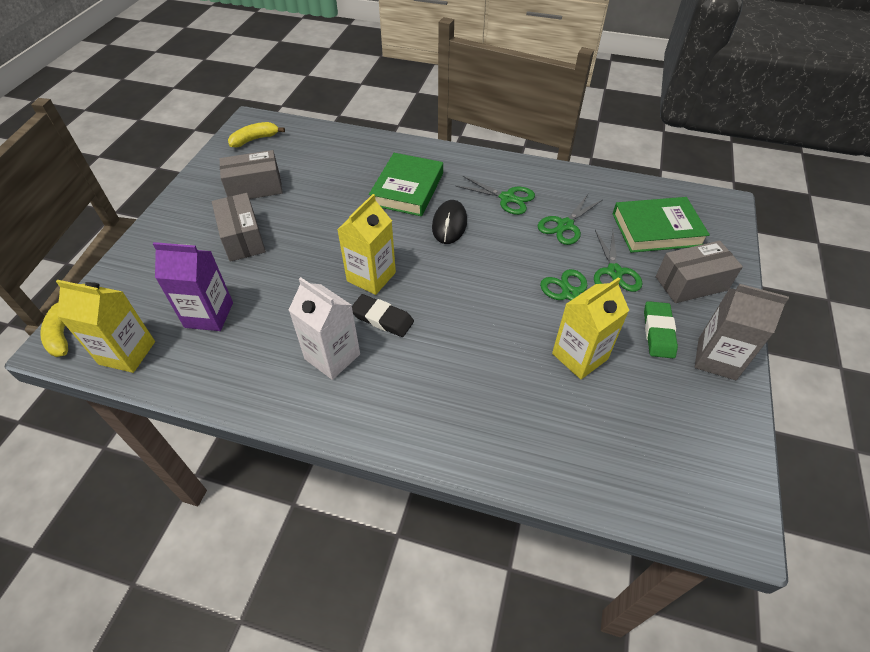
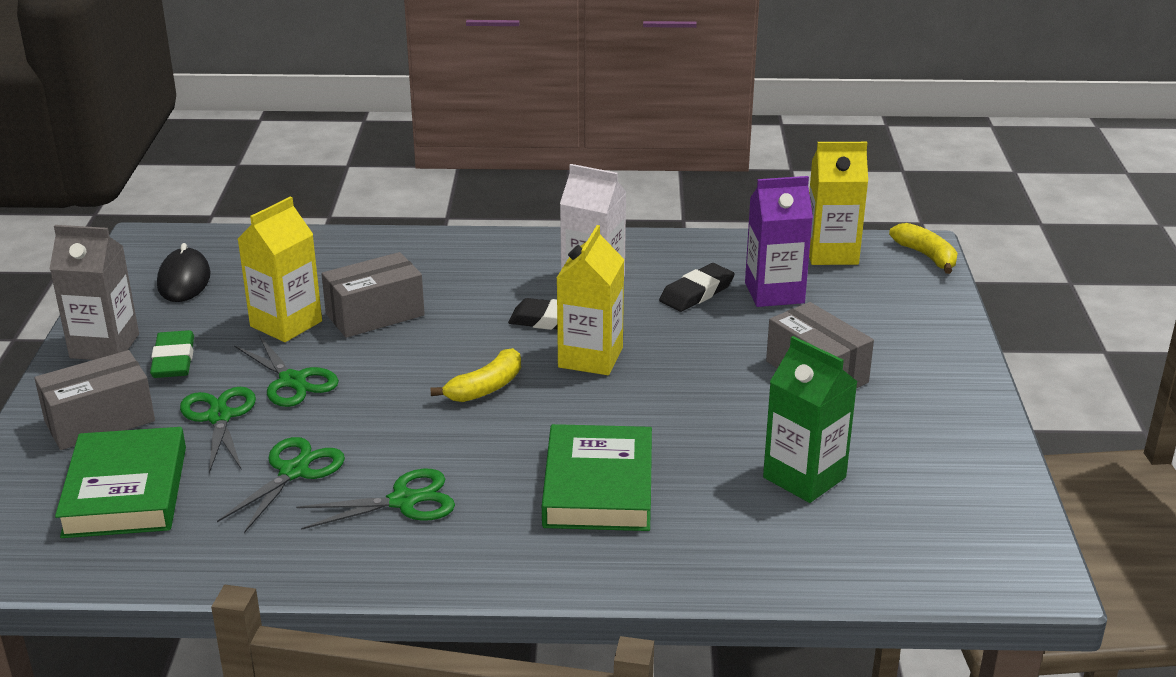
camera: 165 degrees right, 20 degrees down
grey box [219,150,283,199] -> grey box moved to [321,252,425,338]
yellow banana [228,122,285,147] -> yellow banana moved to [430,348,521,402]
black mouse [432,200,467,244] -> black mouse moved to [157,243,210,302]
green scissors [456,176,535,215] -> green scissors turned 150 degrees clockwise [296,469,455,530]
green book [613,197,710,253] -> green book turned 75 degrees counterclockwise [55,427,186,538]
none -> black eraser [659,263,735,312]
none -> green carton [763,336,858,503]

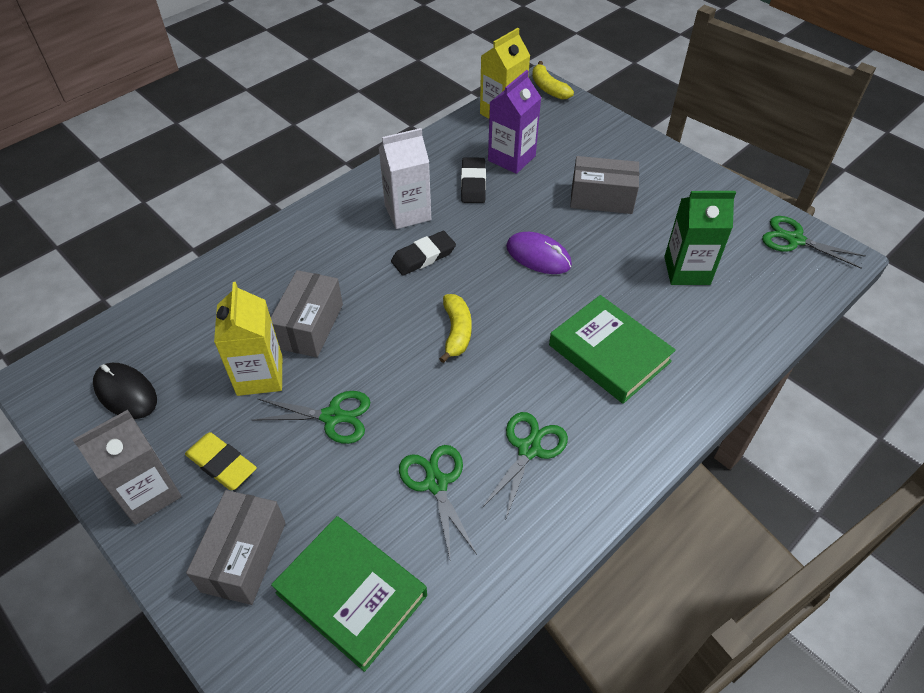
camera: 45 degrees left, 20 degrees up
green eraser [150,330,194,378] -> yellow eraser [185,432,257,490]
green scissors [180,387,256,473] -> green scissors moved to [762,216,865,268]
yellow carton [557,225,625,375] -> none
yellow banana [889,223,957,274] -> yellow banana turned 135 degrees counterclockwise [532,61,574,100]
none -> purple mouse [506,232,572,274]

